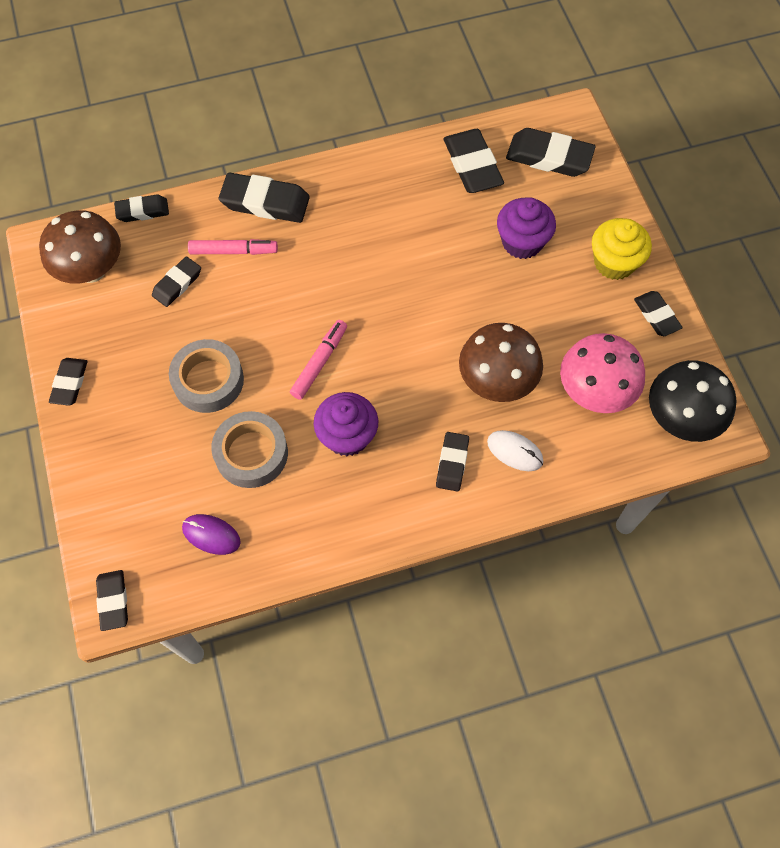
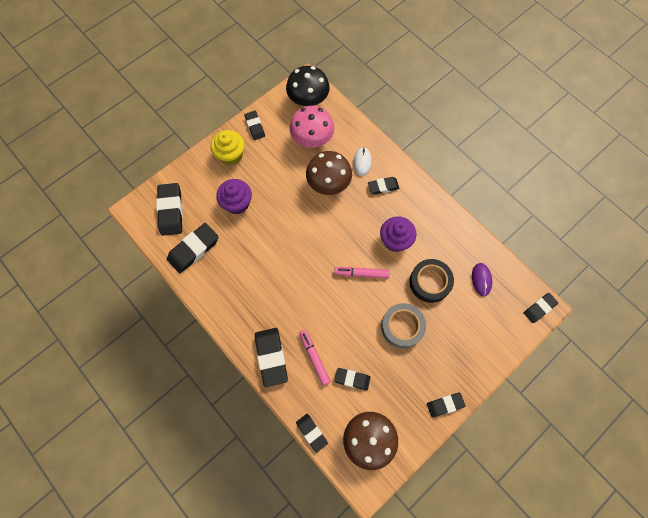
camera: 115 degrees left, 5 degrees up
grey tape [211,411,288,488] -> black tape [409,259,454,303]
black eraser [634,291,683,336] -> black eraser turned 60 degrees counterclockwise [244,111,265,140]

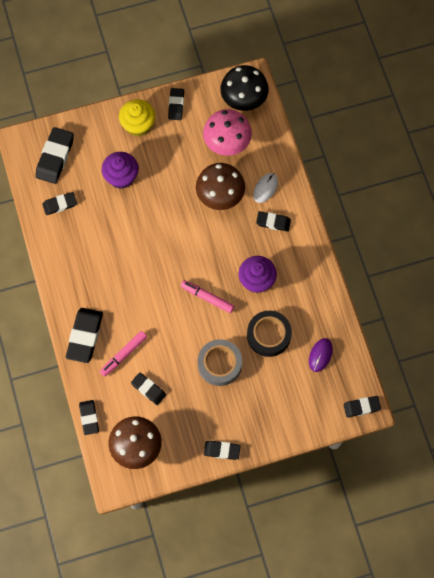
camera: 25 degrees right, 0 degrees up
black eraser [167,223,219,274] -> black eraser [42,192,77,215], size x0.60
pink marker [299,330,331,386] -> pink marker turned 135 degrees counterclockwise [100,331,147,377]

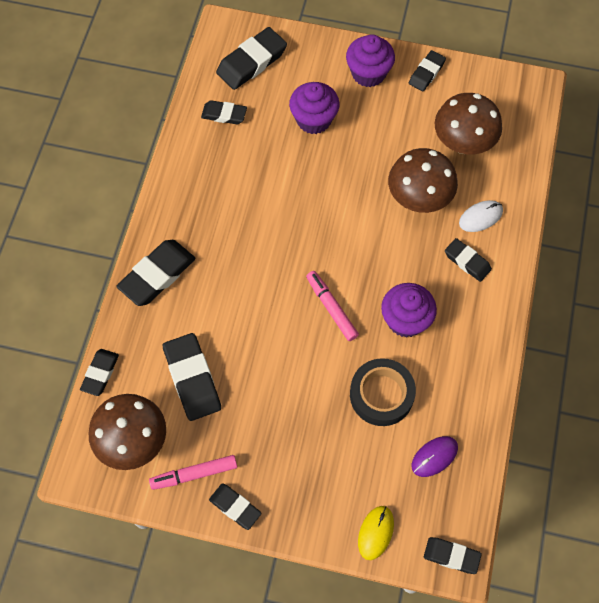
camera: 30 degrees right, 5 degrees down
pink marker [100,331,147,377] -> pink marker moved to [149,455,237,490]
yellow cupcake [119,99,155,137] -> purple cupcake [346,34,395,87]
black eraser [131,372,166,405] -> black eraser [163,333,221,421], size x1.66
grey tape [198,339,242,386] -> none
pink mushroom [203,109,252,156] -> brown mushroom [435,93,502,154]
black mushroom [221,65,269,111] -> none
none -> yellow mouse [358,506,394,560]

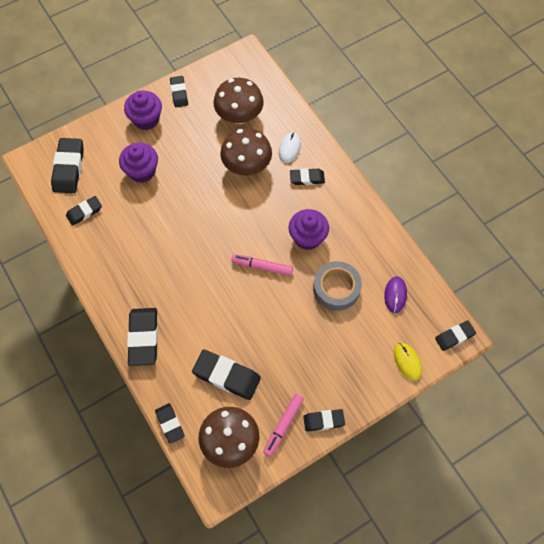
camera: 45 degrees left, 0 degrees up
black tape [350,358,416,426] -> grey tape [313,261,362,311]

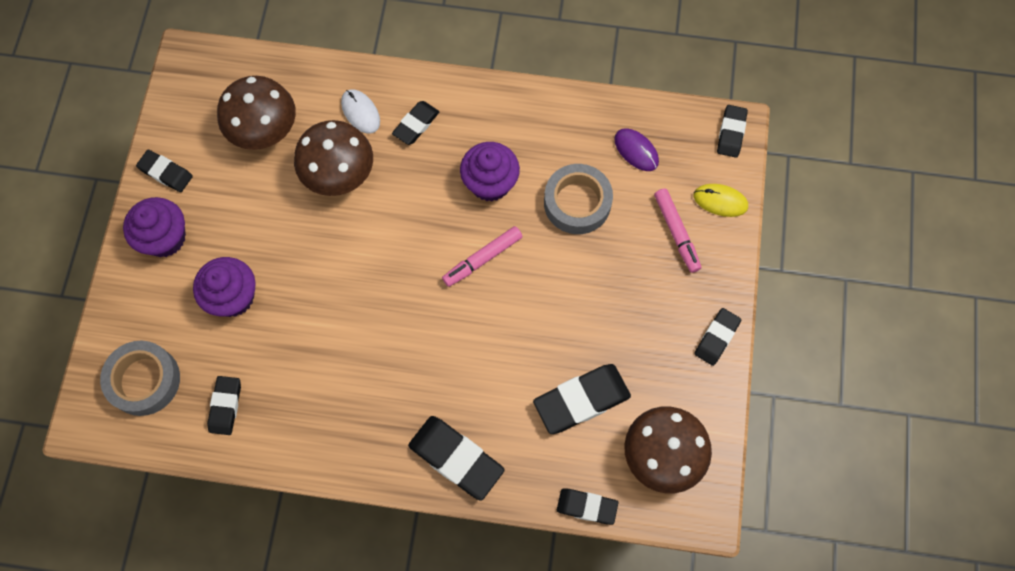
camera: 50 degrees left, 5 degrees up
black eraser [51,138,84,193] -> grey tape [100,341,180,416]
pink marker [263,394,304,457] -> pink marker moved to [654,188,701,273]

